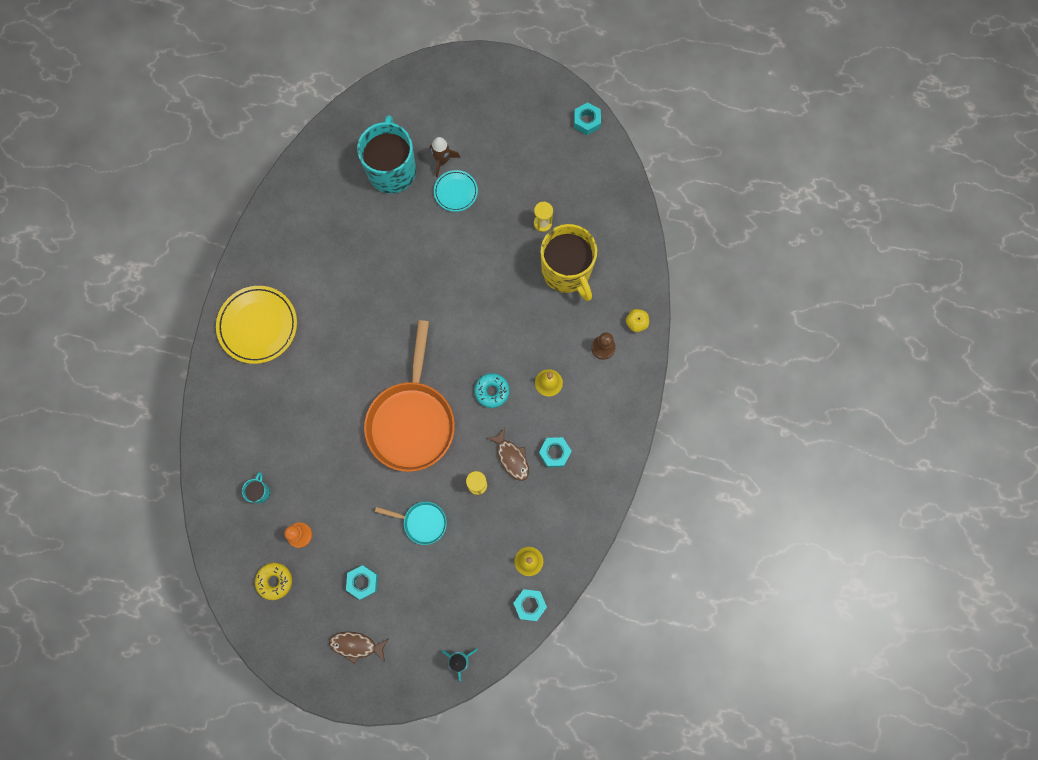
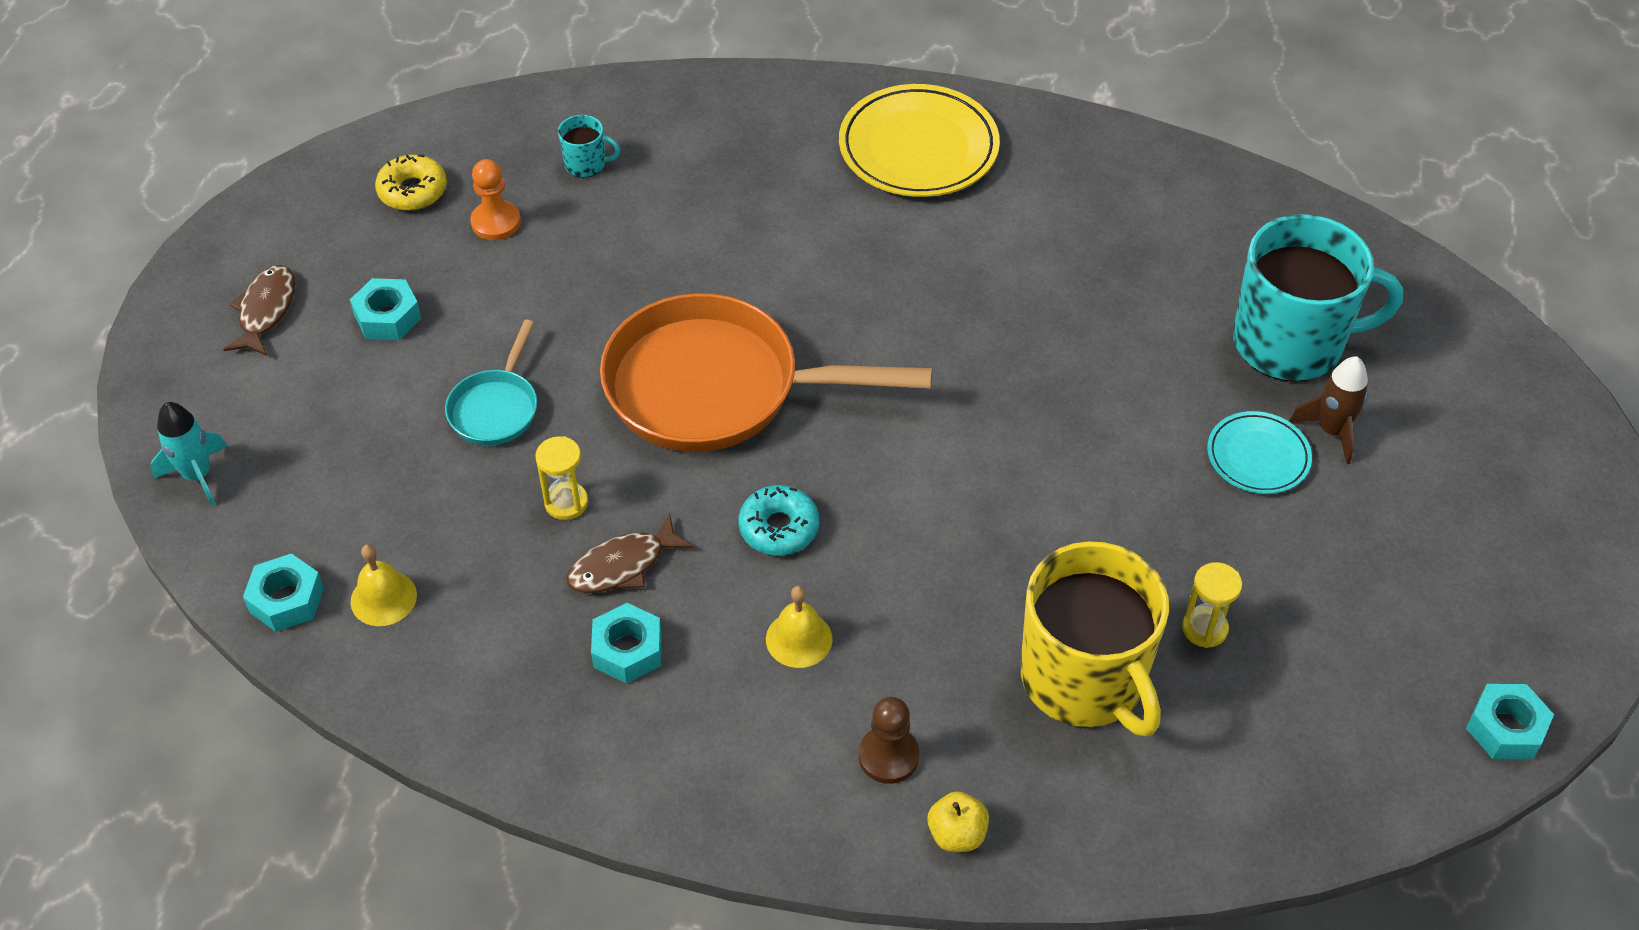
camera: 90 degrees right, 25 degrees down
yellow mug [541,224,597,301] -> yellow mug turned 90 degrees counterclockwise [1021,541,1169,737]

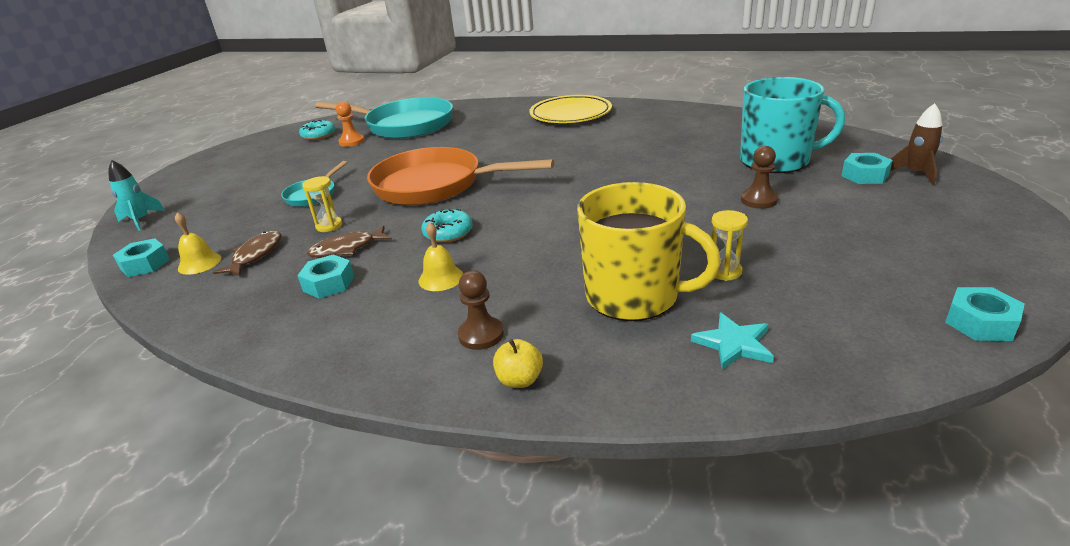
camera: 10 degrees right, 20 degrees down
brown fish [223,265,295,356] -> brown fish moved to [213,231,281,276]
turquoise nut [350,278,421,340] -> turquoise nut moved to [842,153,893,184]
yellow donut [375,154,447,211] -> turquoise donut [299,120,335,140]
turquoise mug [558,115,620,178] -> turquoise pan [315,97,453,139]
yellow mug [1021,541,1169,737] -> yellow mug turned 45 degrees counterclockwise [577,182,721,321]
turquoise plate [1207,411,1312,494] -> brown pawn [741,146,778,209]
brown rocket [1289,356,1368,464] -> brown rocket moved to [890,103,943,185]
none -> turquoise star [691,313,774,370]

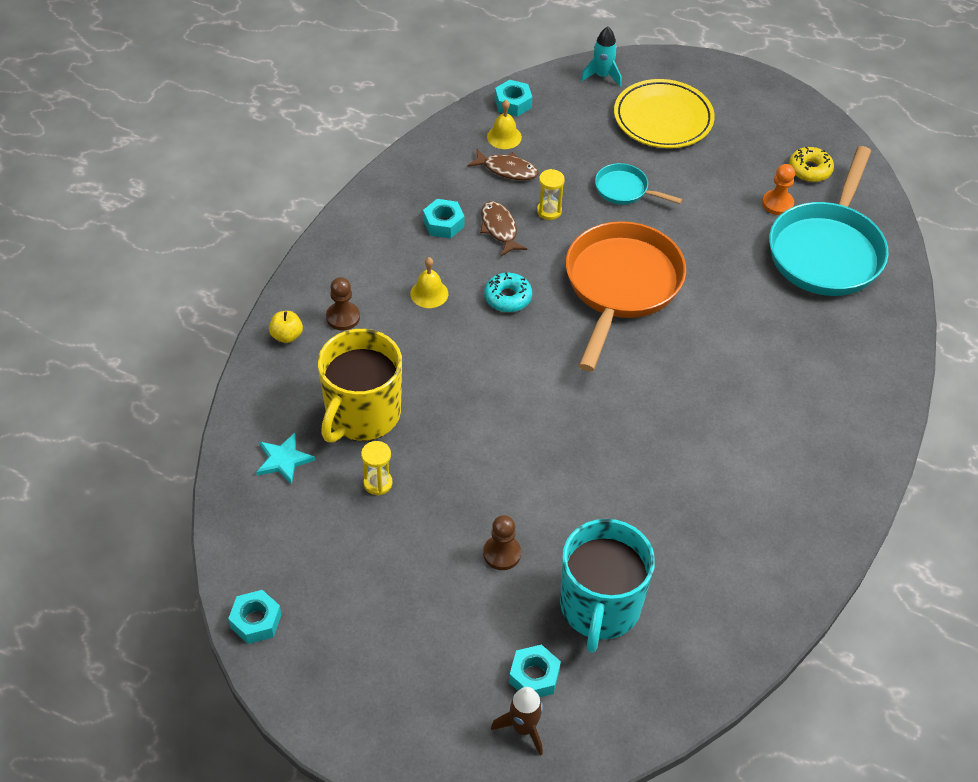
camera: 90 degrees right, 20 degrees up
turquoise donut [299,120,335,140] -> yellow donut [789,147,834,182]
yellow plate [529,95,612,123] -> yellow plate moved to [614,79,715,148]

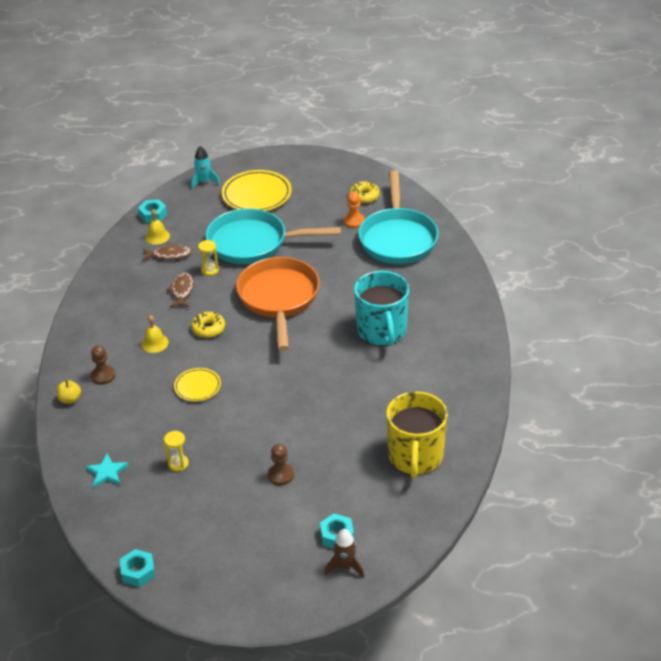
camera: 20 degrees left, 10 degrees down
yellow mug [318,329,402,443] -> yellow mug moved to [386,391,448,478]
turquoise nut [423,199,465,239] -> none
brown fish [480,201,527,256] -> brown fish turned 45 degrees clockwise [166,272,194,307]
turquoise donut [484,272,532,312] -> yellow donut [191,312,225,338]
turquoise mug [560,519,655,653] -> turquoise mug moved to [354,271,409,346]
turquoise pan [595,163,683,205] -> turquoise pan [205,208,341,264], size x2.13
none -> yellow plate [174,368,221,402]

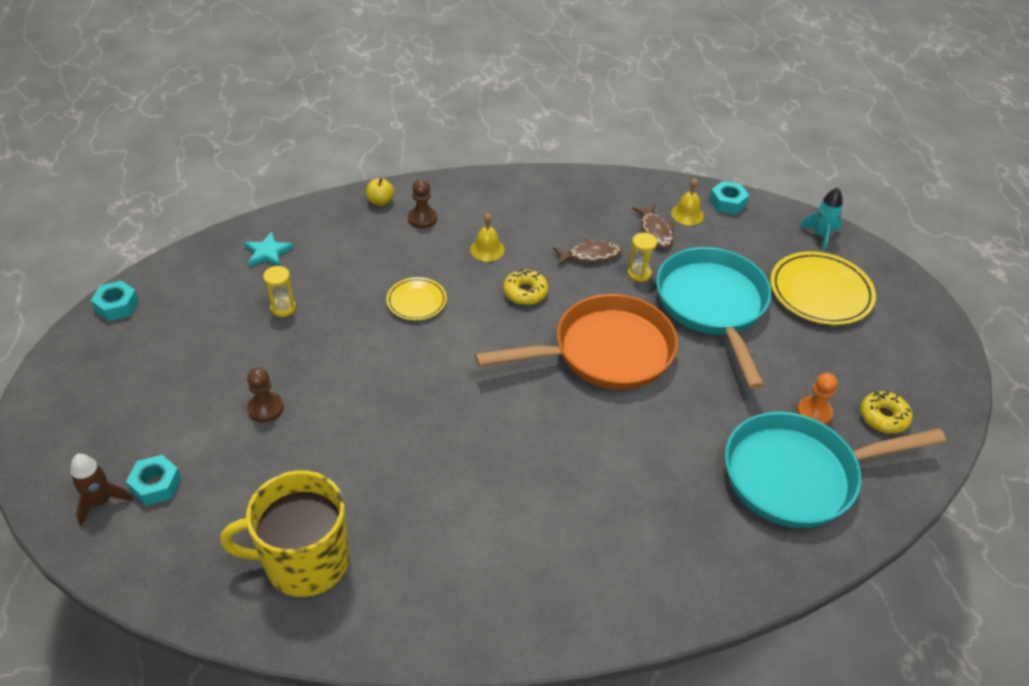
camera: 75 degrees right, 5 degrees up
turquoise mug [354,271,409,346] -> none

